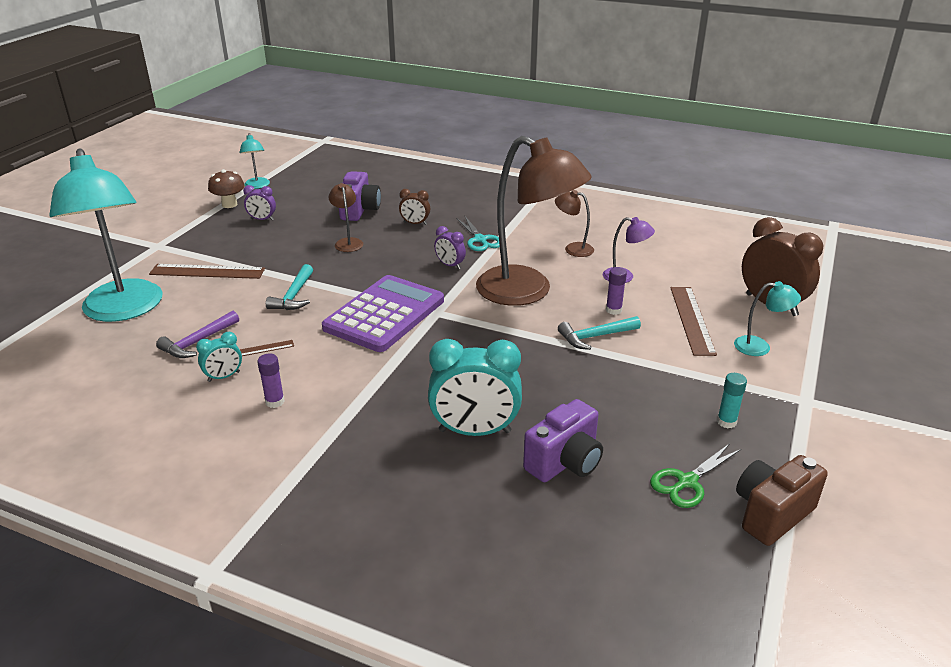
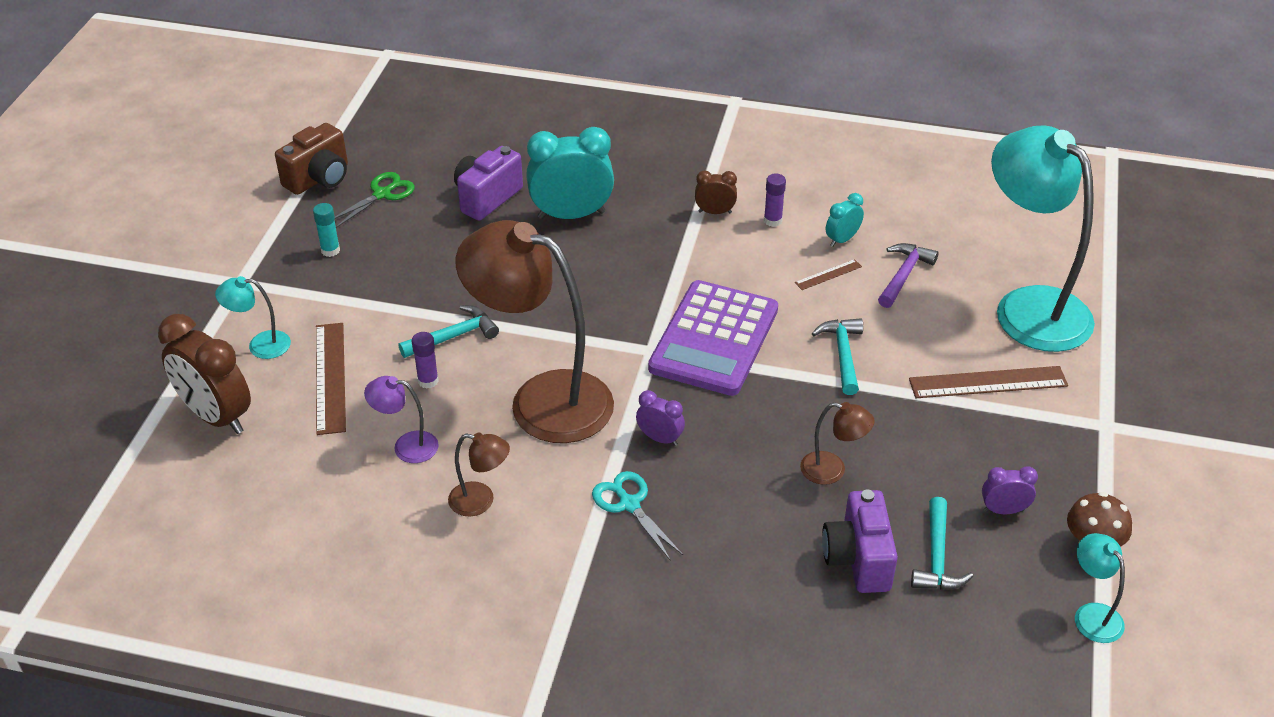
camera: 170 degrees right, 10 degrees up
brown lamp [329,183,363,252] -> brown lamp turned 45 degrees counterclockwise [800,402,875,485]
brown clock [399,189,430,225] -> brown clock moved to [695,170,737,214]
none -> turquoise hammer [911,497,973,590]

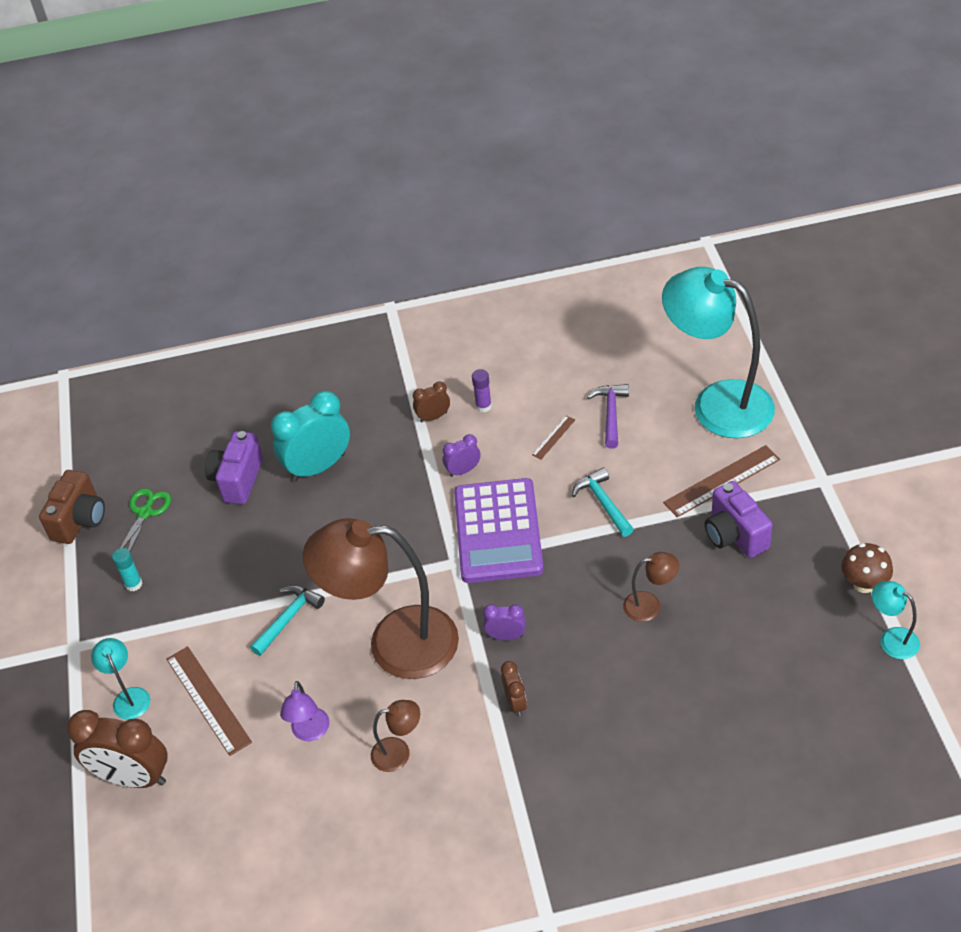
camera: 20 degrees left, 5 degrees up
turquoise lamp [215,276,291,359] -> turquoise lamp turned 90 degrees clockwise [91,638,150,720]
purple lamp [364,376,439,463] -> purple lamp turned 75 degrees counterclockwise [280,681,330,741]
purple glue stick [412,332,439,389] -> none
turquoise scissors [592,471,683,561] -> brown clock [501,661,527,716]
purple camera [822,489,898,593] -> purple camera moved to [705,481,773,558]
turquoise clock [826,193,864,247] -> none
turquoise hammer [911,497,973,590] -> none
purple clock [982,466,1038,514] -> purple clock moved to [443,434,481,477]

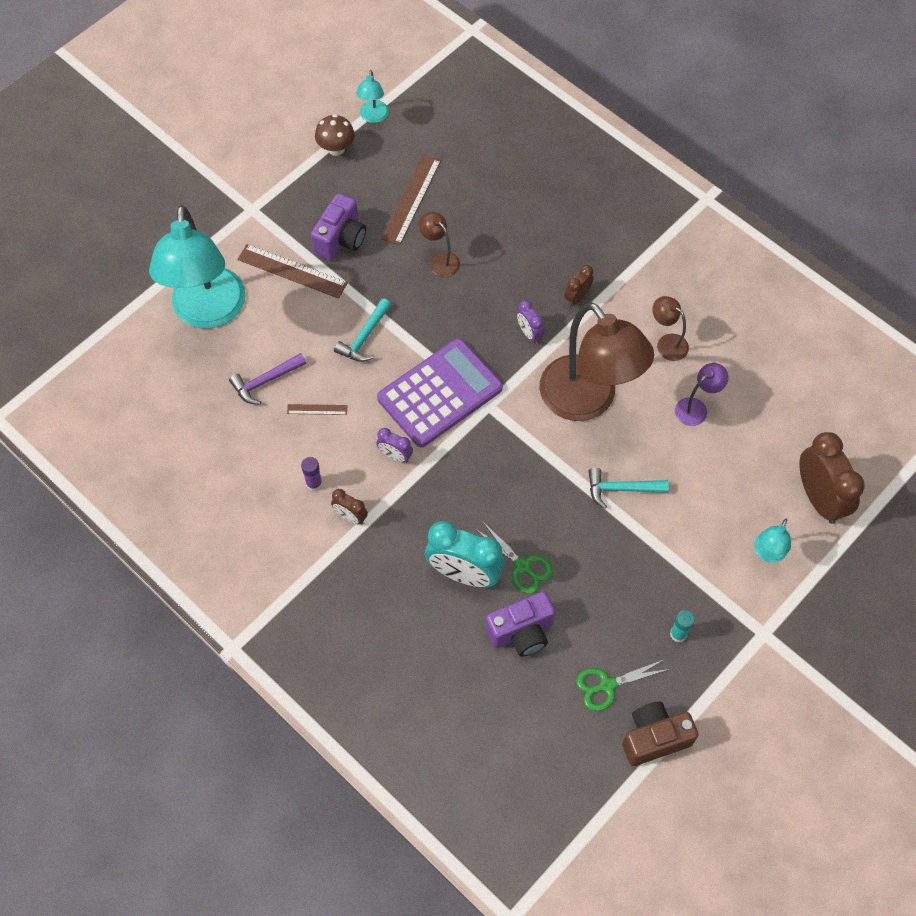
camera: 130 degrees left, 15 degrees up
brown ruler [166,646,252,756] -> brown ruler moved to [382,155,441,245]
none -> green scissors [475,522,553,594]

